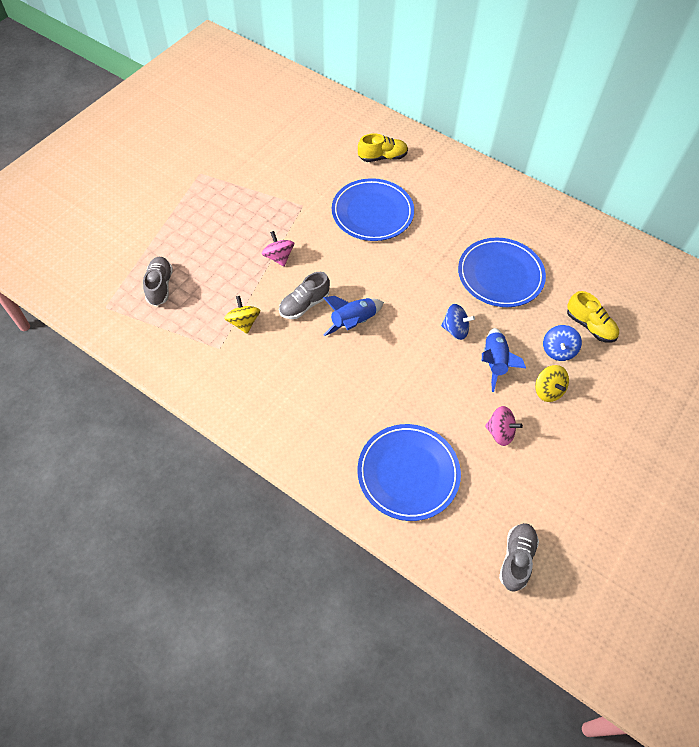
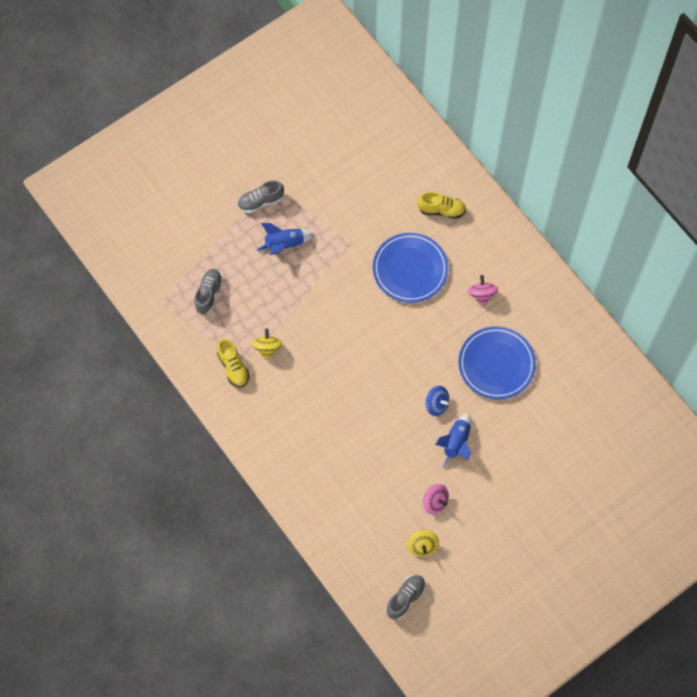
camera: 20 degrees right, 10 degrees up
pink spinning top [262,231,294,266] -> pink spinning top moved to [468,275,498,305]
grey shoe [279,272,330,319] -> grey shoe moved to [237,180,284,213]
blue rocket [323,296,384,336] -> blue rocket moved to [257,223,315,255]
blue plate [357,424,461,521] -> none
yellow spinning top [535,365,569,402] -> yellow spinning top moved to [407,530,439,556]
blue spinning top [543,325,582,361] -> none
yellow shoe [567,291,619,343] -> yellow shoe moved to [217,338,250,387]

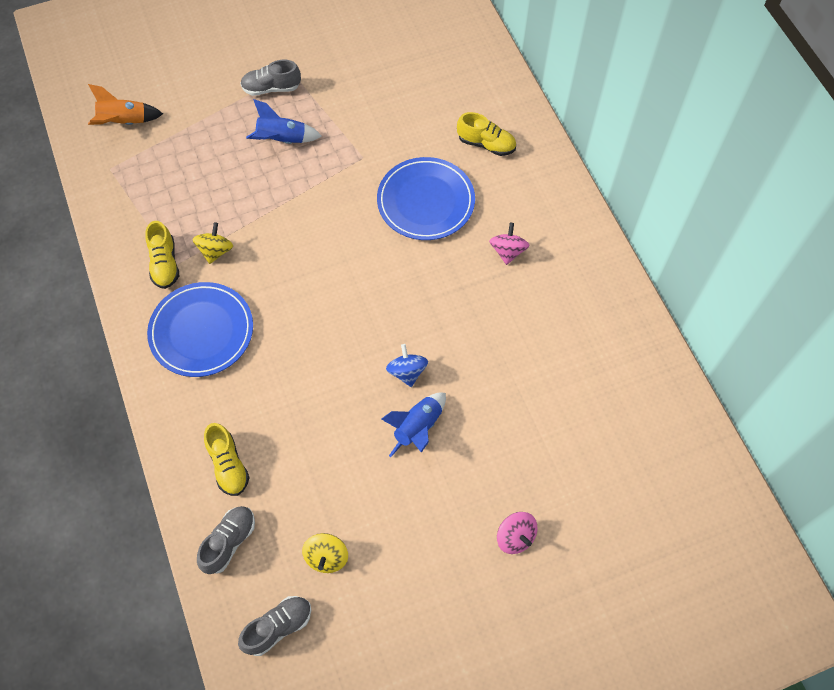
camera: 15 degrees right, 5 degrees down
grey shoe [194,269,223,314] -> grey shoe moved to [197,506,255,574]
pink spinning top [423,484,449,514] -> pink spinning top moved to [497,512,537,554]
blue spinning top [426,386,450,416] -> blue spinning top turned 150 degrees counterclockwise [386,344,428,387]
blue plate [458,326,536,400] -> blue plate moved to [147,282,253,377]
none -> orange rocket [88,84,163,125]
none -> yellow shoe [204,423,249,496]

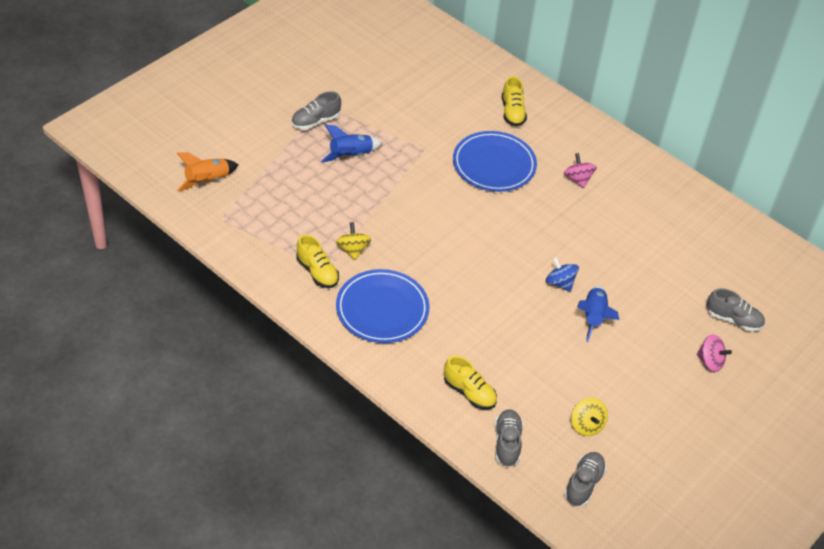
camera: 30 degrees left, 15 degrees down
yellow shoe [457,112,516,156] -> yellow shoe turned 90 degrees clockwise [502,76,527,126]
none -> grey shoe [707,288,765,332]

